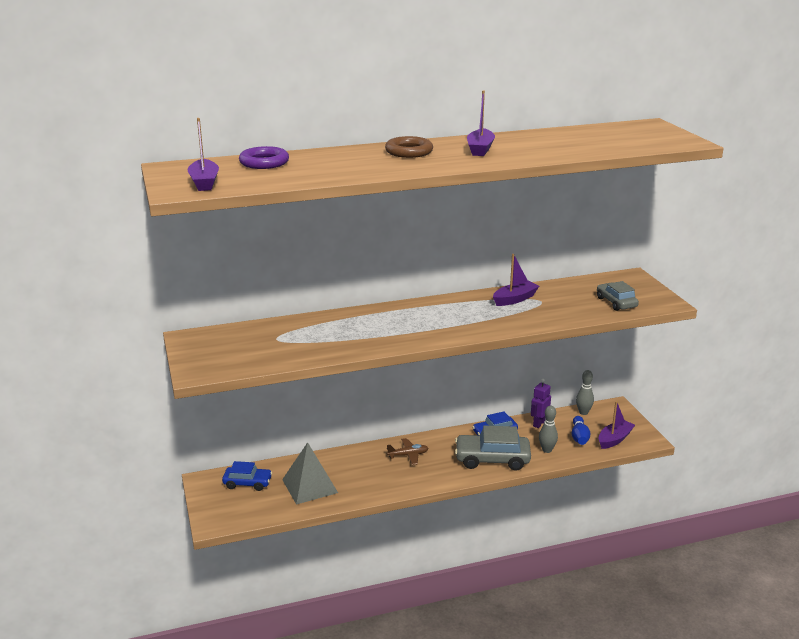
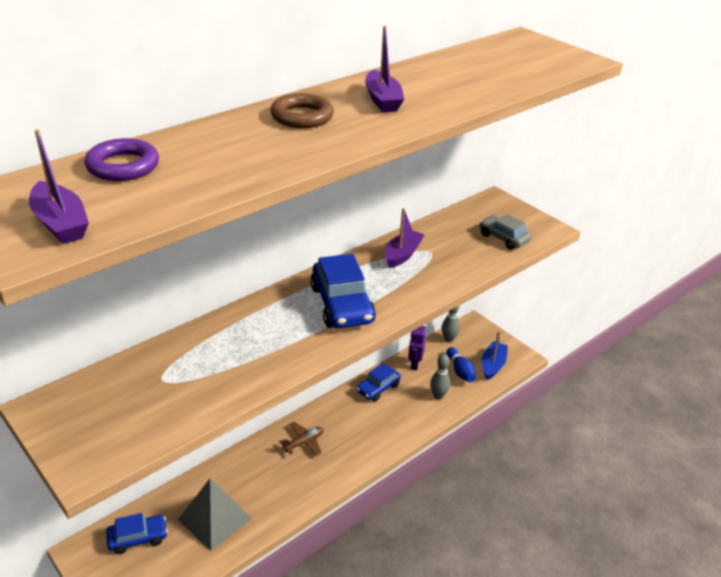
camera: 25 degrees left, 10 degrees up
grey car [455,426,531,471] -> none
purple boat [599,401,635,449] -> blue boat [482,331,508,380]
none -> blue car [310,254,376,328]

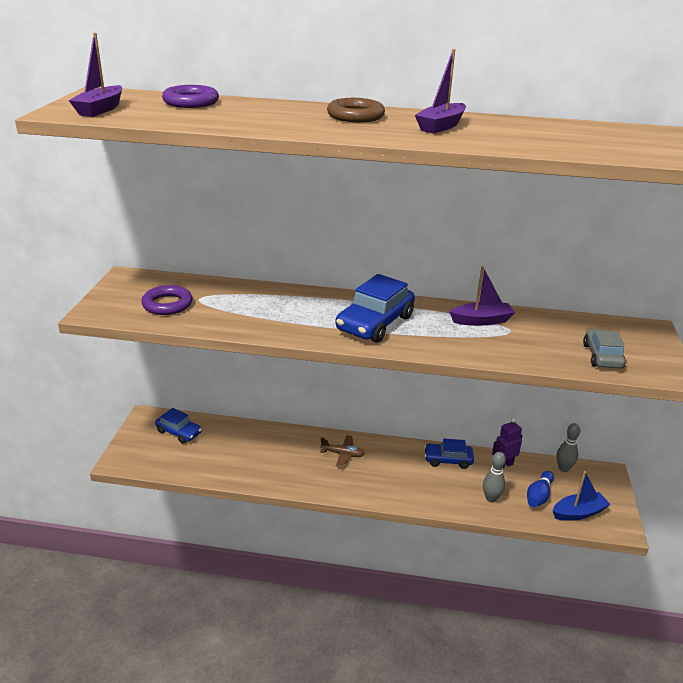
camera: 50 degrees right, 5 degrees down
grey pyramid [178,479,252,551] -> none
none -> purple ring [141,285,192,315]

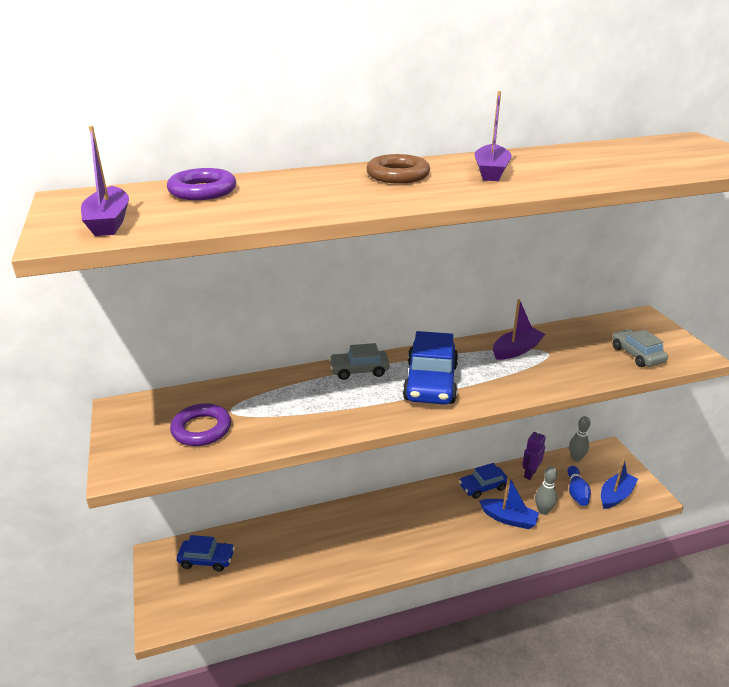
camera: 25 degrees left, 0 degrees up
brown plane [320,435,365,468] -> none
none -> grey car [329,343,390,380]
none -> blue boat [479,476,539,529]

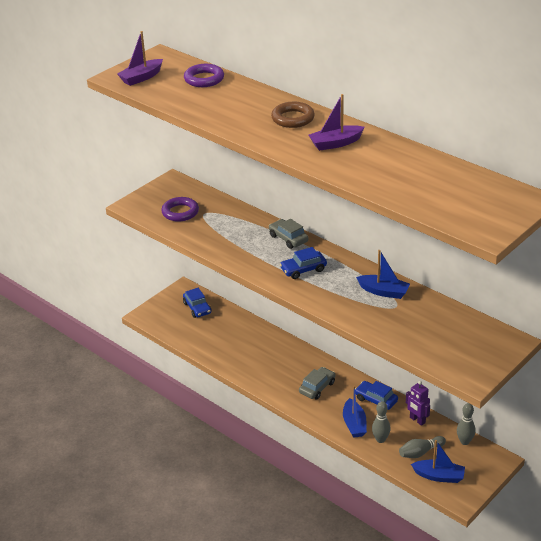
camera: 60 degrees right, 5 degrees up
blue car [403,331,458,405] -> blue car [280,247,327,279], size x0.61
purple boat [493,299,545,360] -> blue boat [356,250,410,299]
purple robot [522,429,546,480] -> purple robot turned 135 degrees counterclockwise [406,381,430,426]
blue bowling pin [567,466,591,506] -> grey bowling pin [399,436,446,458]
grey car [612,329,668,367] -> grey car moved to [299,367,335,399]

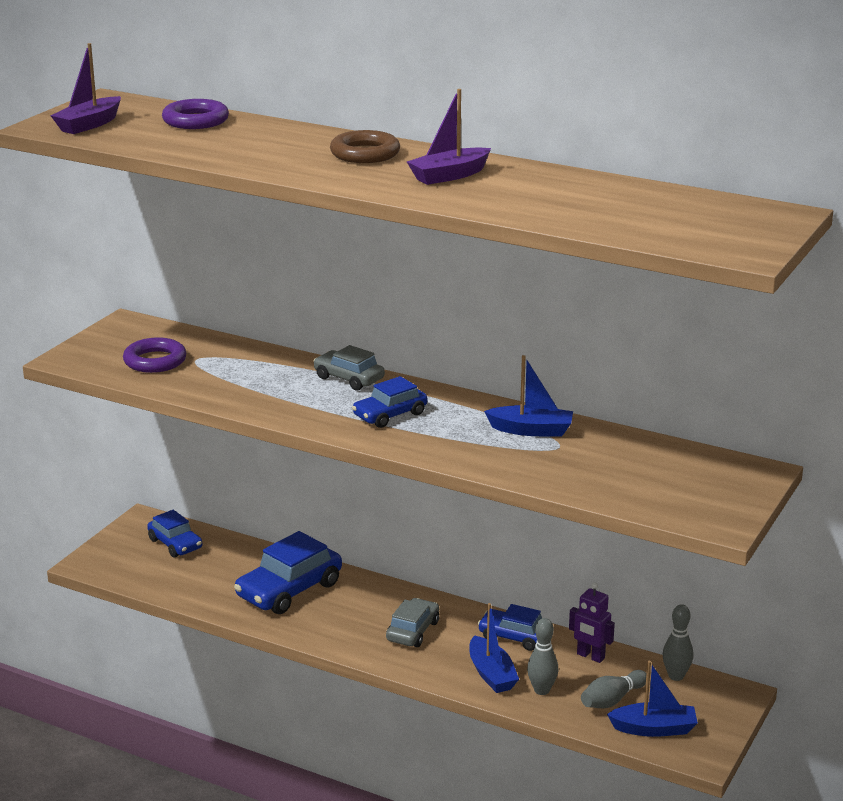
camera: 15 degrees left, 10 degrees down
none -> blue car [234,531,342,614]

